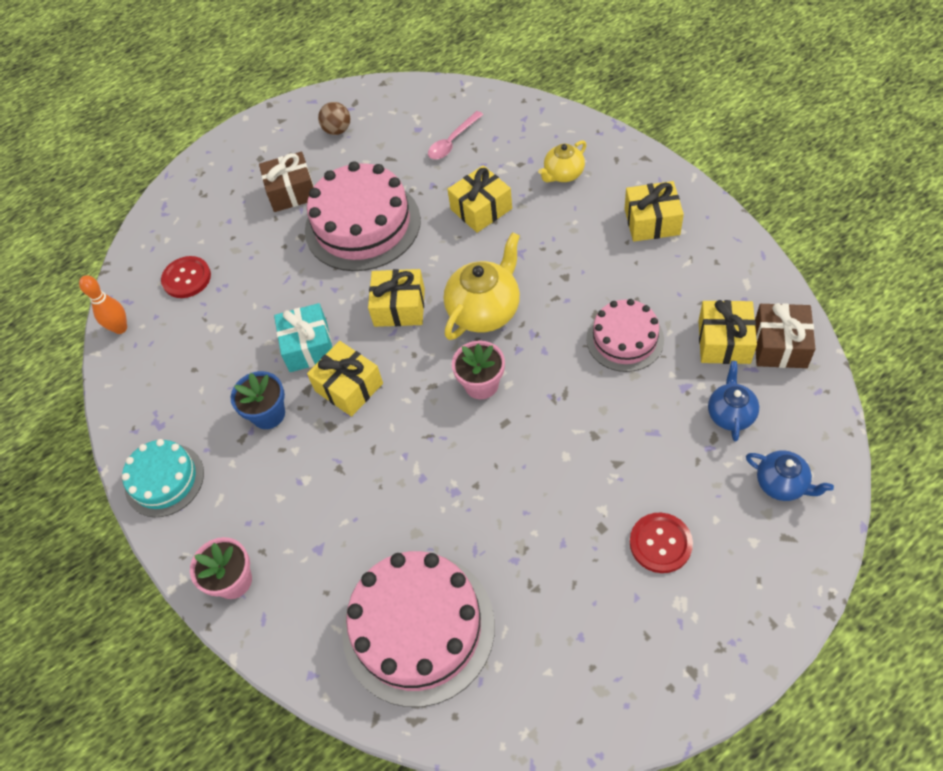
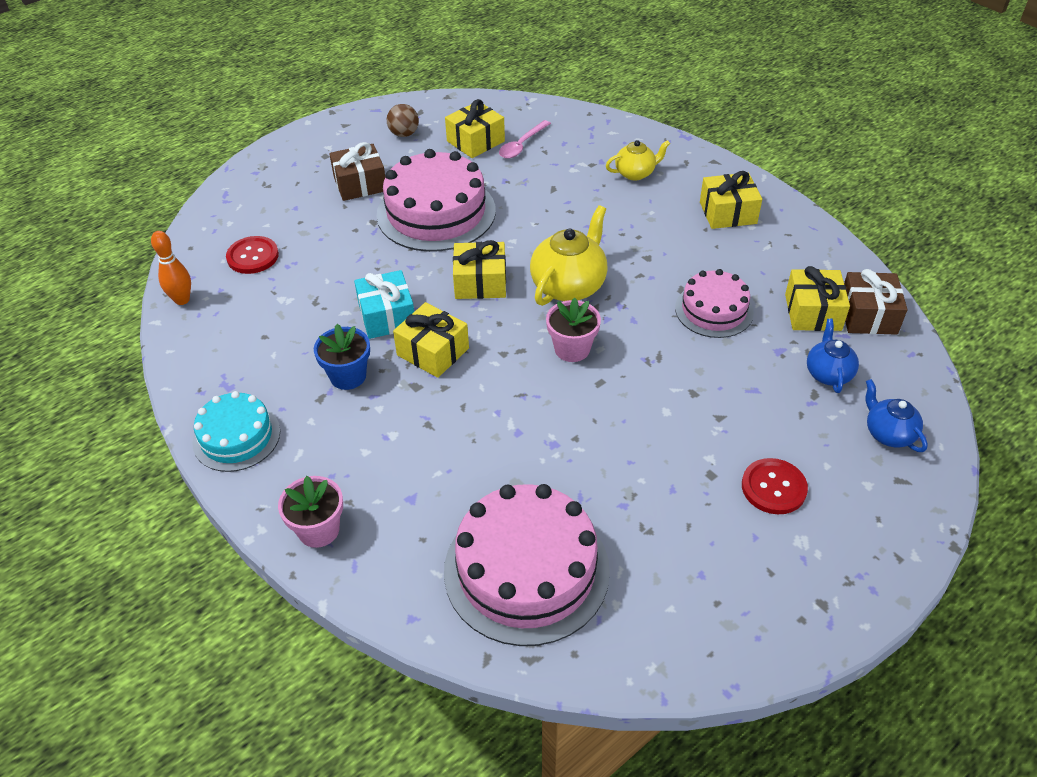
camera: 10 degrees left, 10 degrees down
yellow gift [447,165,512,233] -> yellow gift moved to [445,99,505,158]
yellow teapot [538,140,586,182] -> yellow teapot turned 150 degrees counterclockwise [606,140,670,181]
blue teapot [746,450,834,501] -> blue teapot turned 150 degrees counterclockwise [865,379,928,452]

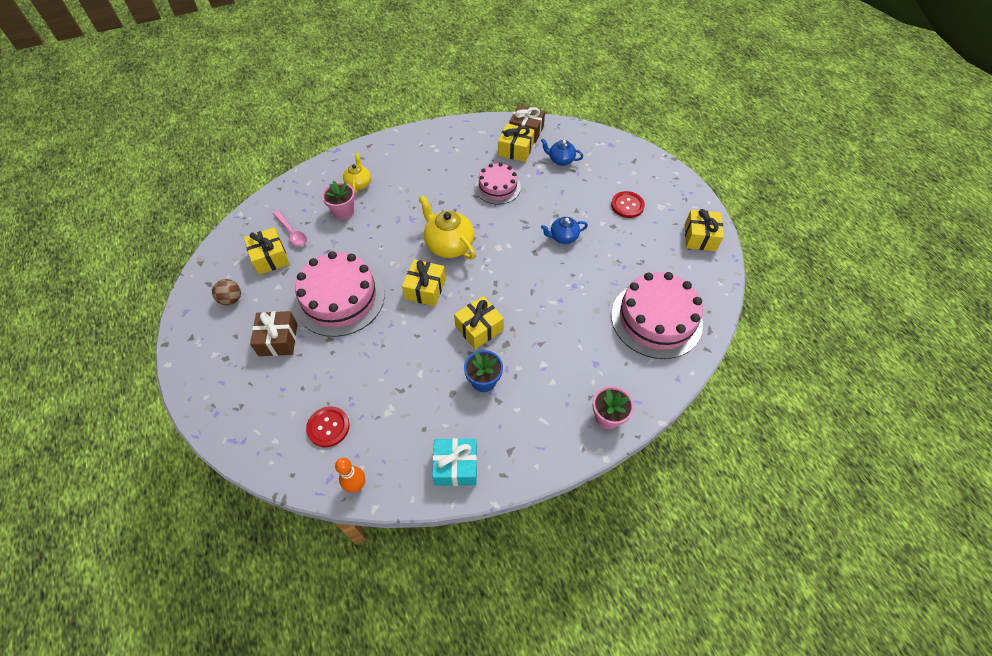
camera: 75 degrees left, 10 degrees up
turquoise cake [192,391,280,472] -> none
turquoise gift [354,270,414,339] -> turquoise gift moved to [432,438,477,486]
pink flower pot [546,298,601,362] -> pink flower pot moved to [322,181,355,219]
yellow gift [700,171,762,229] -> yellow gift moved to [685,209,724,251]
blue teapot [865,379,928,452] -> blue teapot moved to [541,217,588,244]

